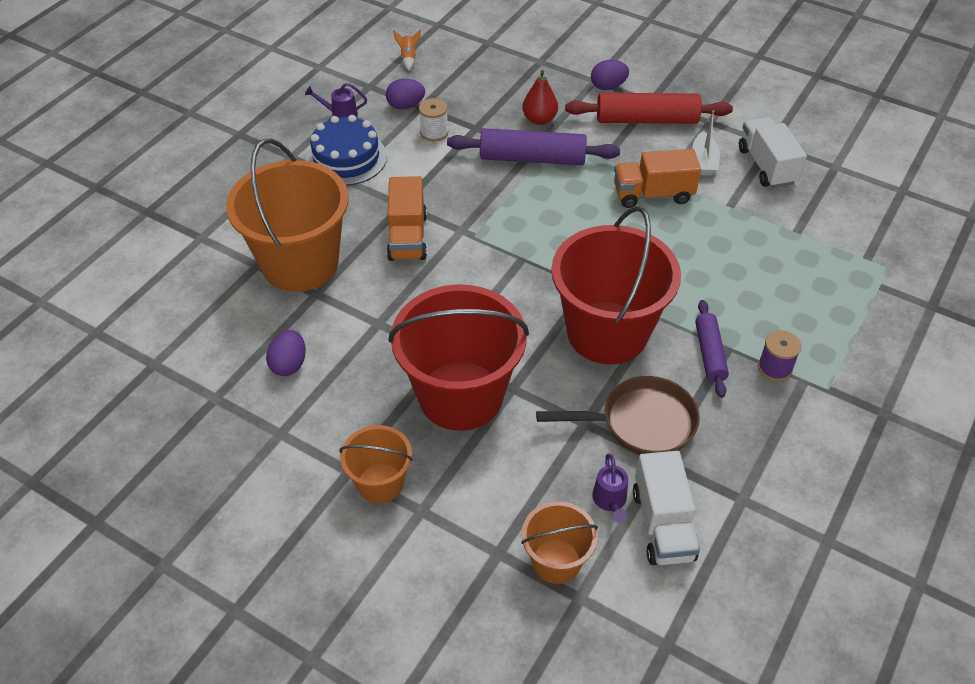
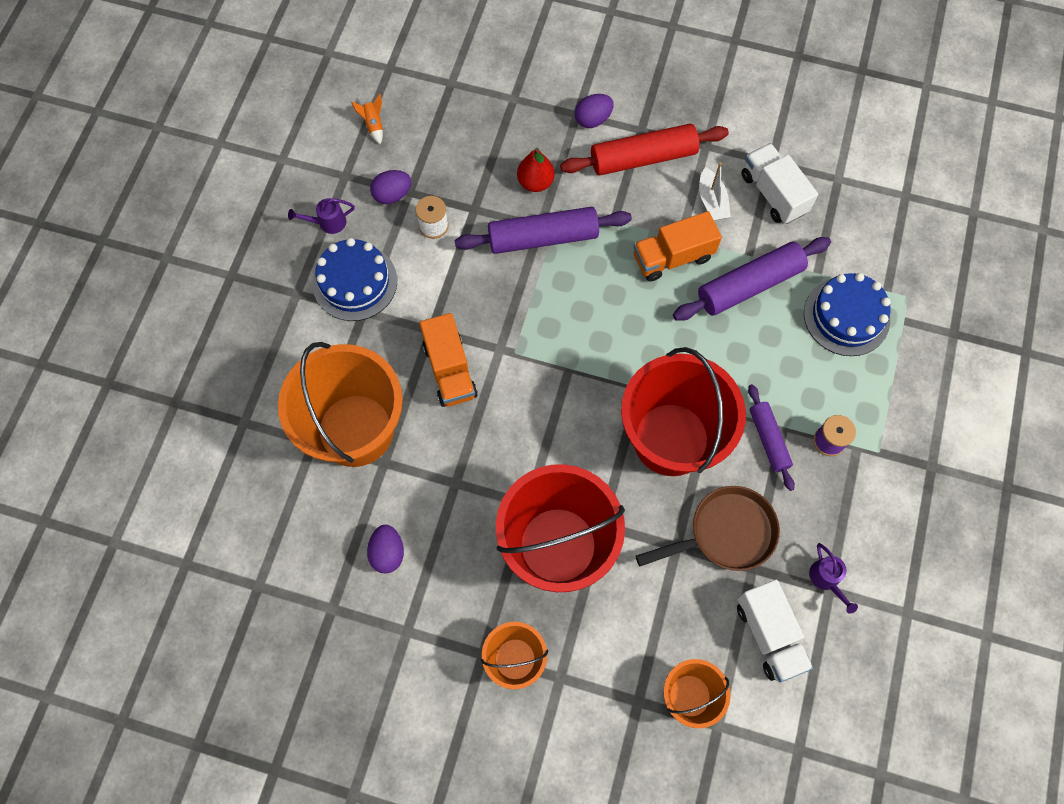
camera: 15 degrees left, 20 degrees up
purple watering can [592,454,628,523] -> purple watering can moved to [809,543,858,614]
none -> purple rolling pin [673,237,831,321]
none -> blue cake [804,273,891,356]

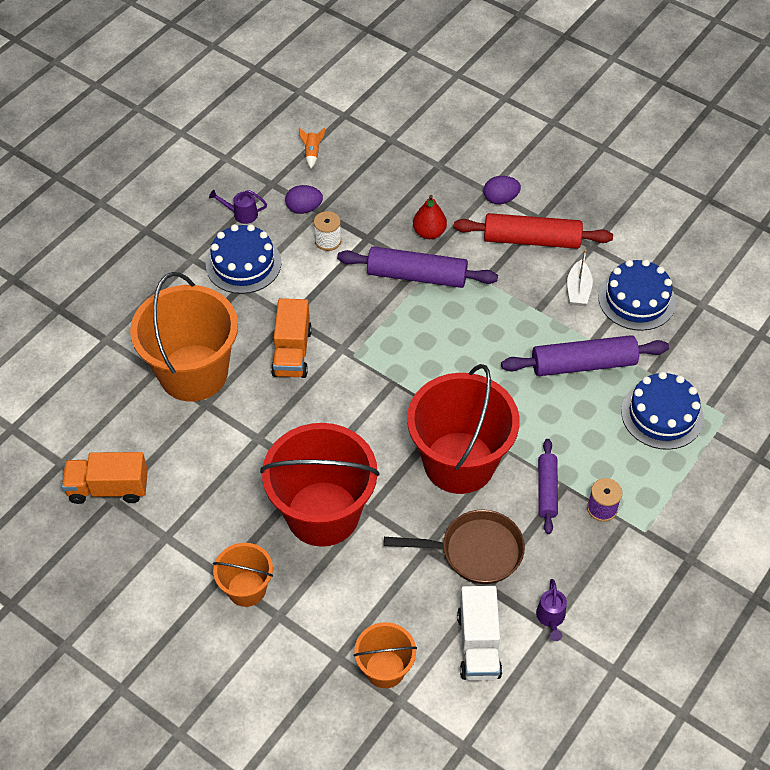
camera: 20 degrees right, 15 degrees down
purple egg [367,525,404,573] -> none
orange truck [633,211,722,282] -> orange truck moved to [61,452,148,504]
white truck [741,143,818,224] -> blue cake [598,259,676,331]

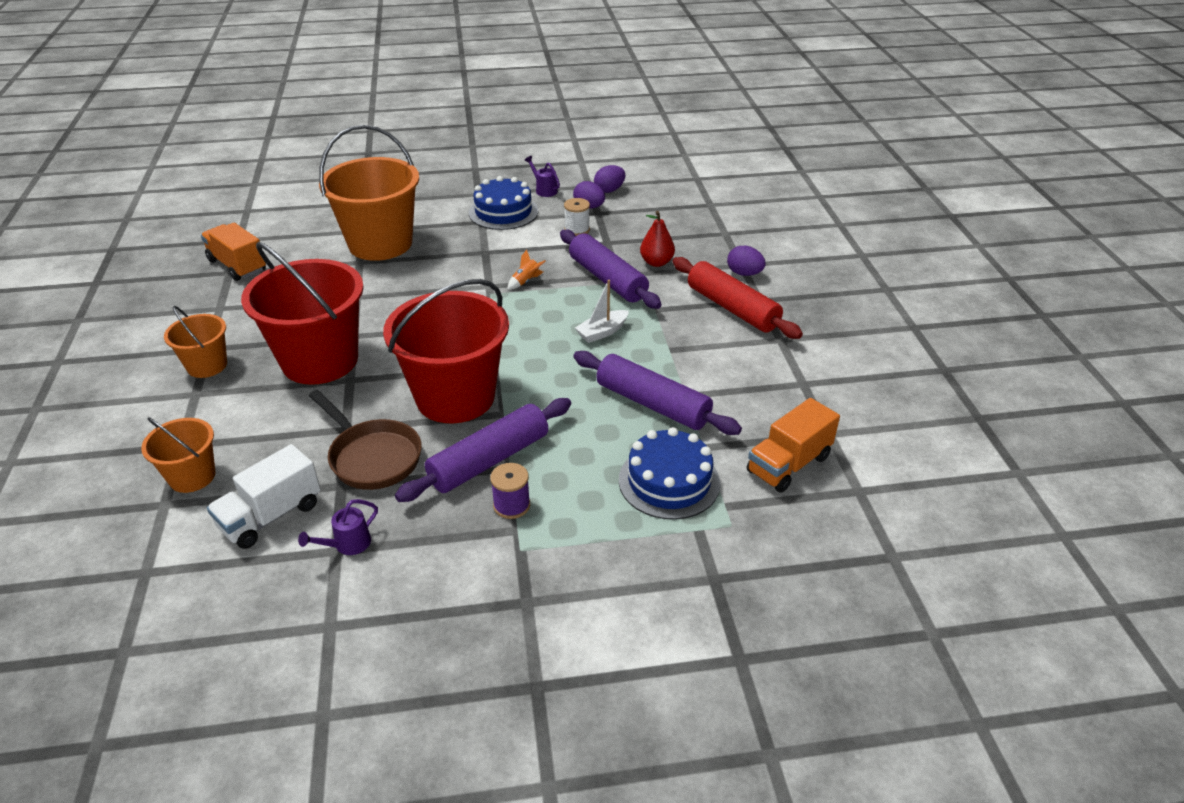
camera: 45 degrees right, 15 degrees down
orange truck [271,298,312,378] -> orange truck moved to [747,398,840,493]
orange rocket [299,128,325,168] -> orange rocket moved to [507,250,546,290]
purple rolling pin [538,439,558,534] -> purple rolling pin [395,398,571,502], size x1.67
white boat [567,249,593,306] -> white boat moved to [575,280,629,343]
blue cake [598,259,676,331] -> none
none -> purple egg [594,165,625,193]

